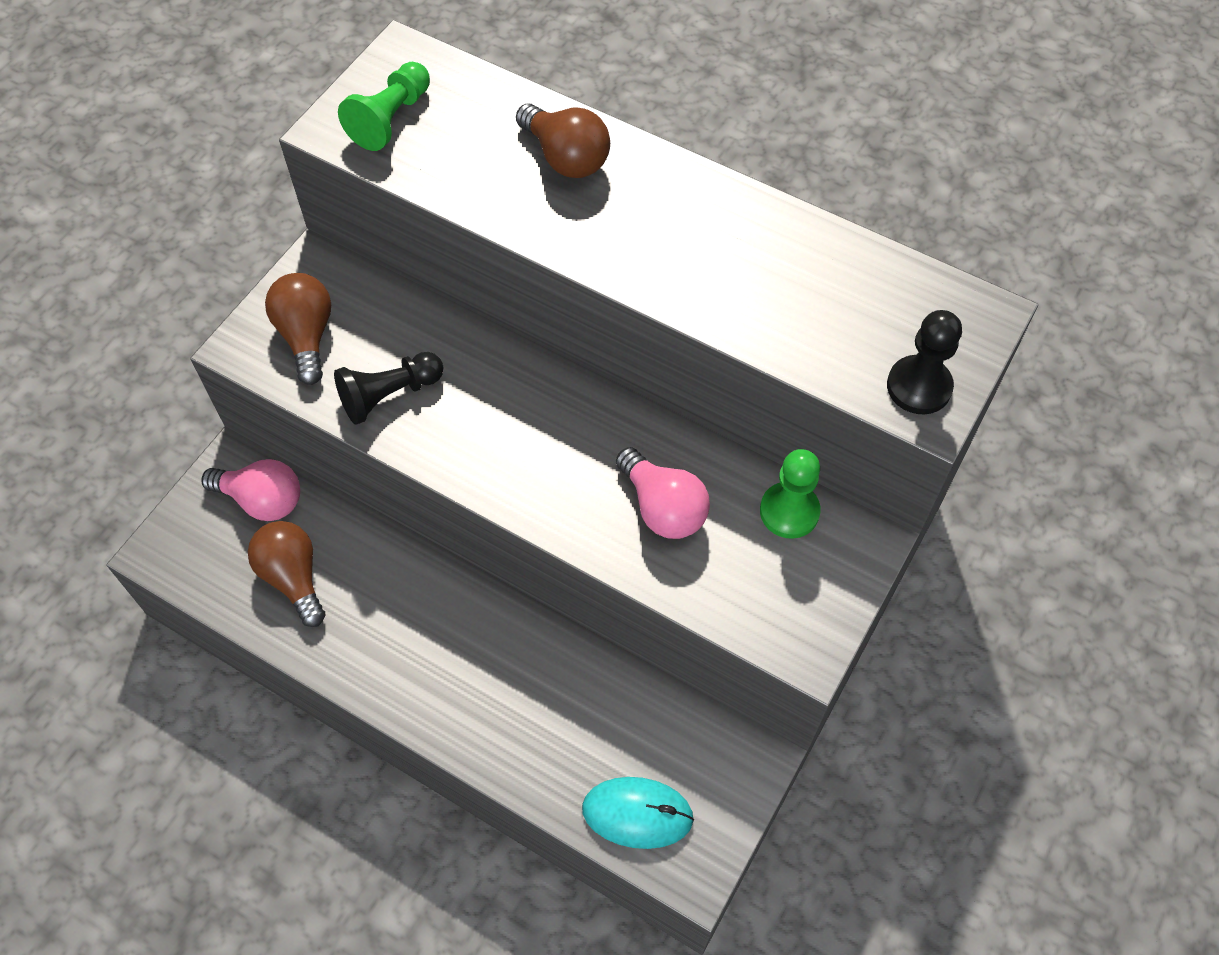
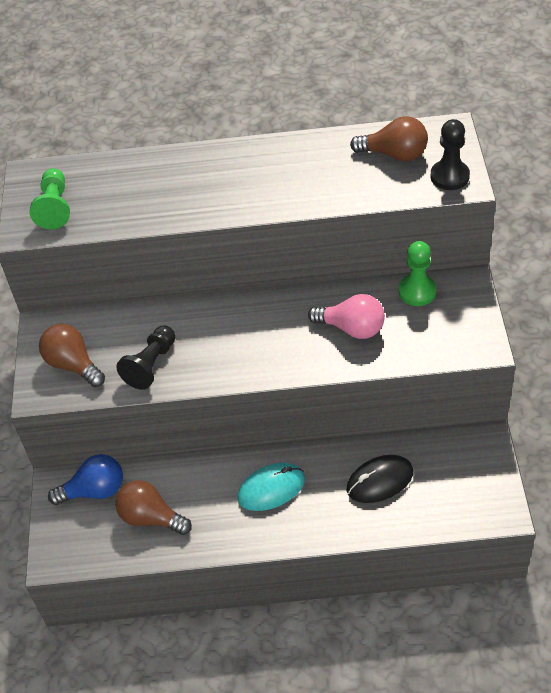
camera: 30 degrees left, 10 degrees down
pink light bulb [201,459,300,521] -> blue light bulb [48,454,123,505]
brown light bulb [516,104,610,178] -> brown light bulb moved to [350,116,428,161]
turquoise mouse [582,777,694,849] -> turquoise mouse moved to [237,463,305,511]
none -> black mouse [346,455,413,503]

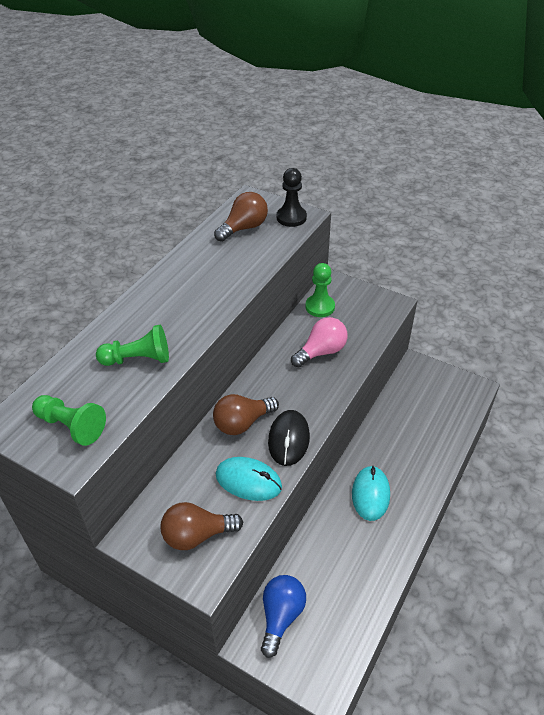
camera: 60 degrees left, 5 degrees down
brown light bulb [115,480,192,535] -> brown light bulb moved to [213,394,279,435]
black pawn [116,326,175,390] -> turquoise mouse [216,457,282,501]
black mouse [346,455,413,503] -> black mouse moved to [268,410,310,466]
none -> green pawn [96,325,169,366]

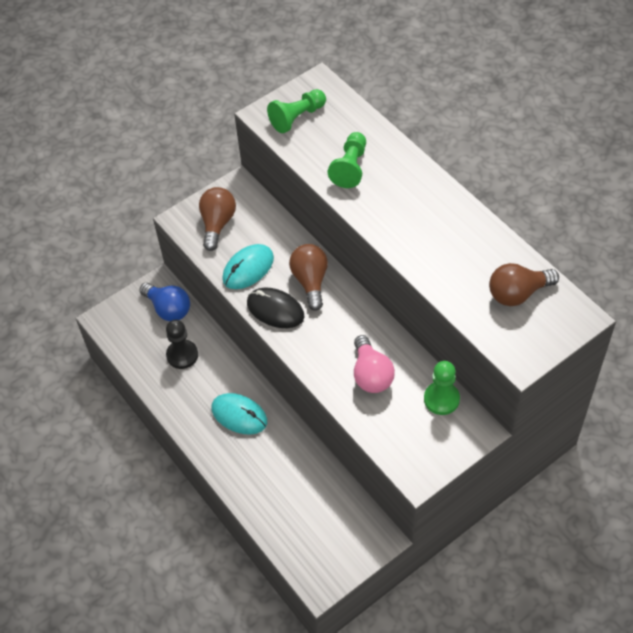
camera: 115 degrees right, 10 degrees up
brown light bulb [214,192,268,242] -> brown light bulb turned 90 degrees clockwise [489,263,559,306]
black pawn [277,168,307,227] -> black pawn moved to [166,320,198,369]

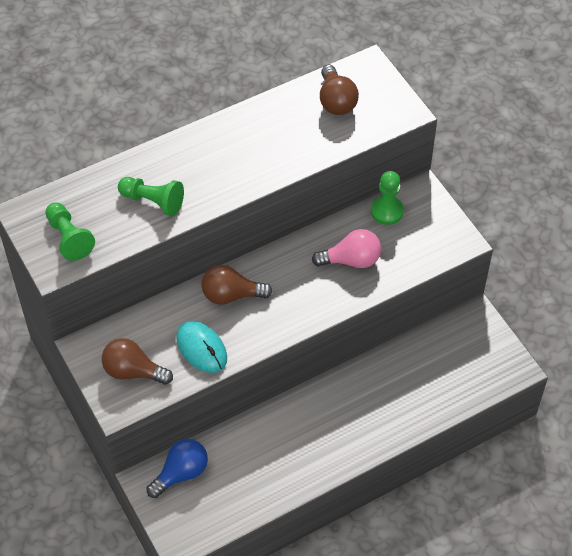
camera: 85 degrees left, 0 degrees up
black pawn [166,320,198,369] -> none
turquoise mouse [212,393,267,435] -> none
black mouse [247,287,305,328] -> none

